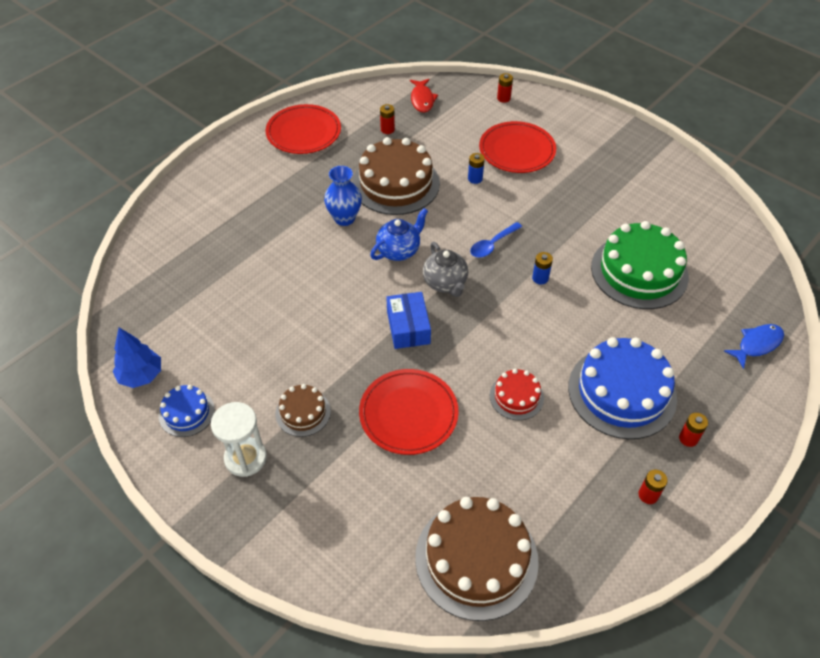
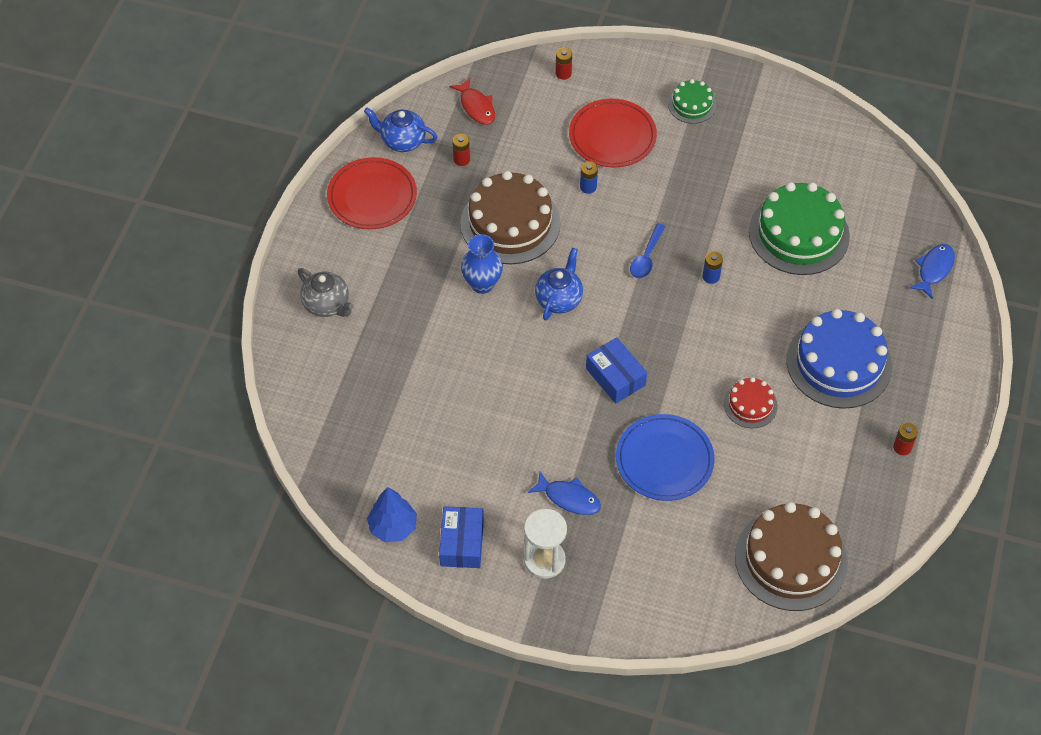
camera: 25 degrees left, 5 degrees up
blue cake [159,385,215,437] -> blue box [439,506,484,568]
brown cake [276,384,331,437] -> blue fish [528,471,601,515]
red plate [359,369,459,455] -> blue plate [616,414,715,501]
grey teapot [423,242,468,297] -> grey teapot moved to [297,268,354,317]
red battery [679,413,708,447] -> none
none -> blue teapot [364,108,437,152]
none -> green cake [668,79,716,124]

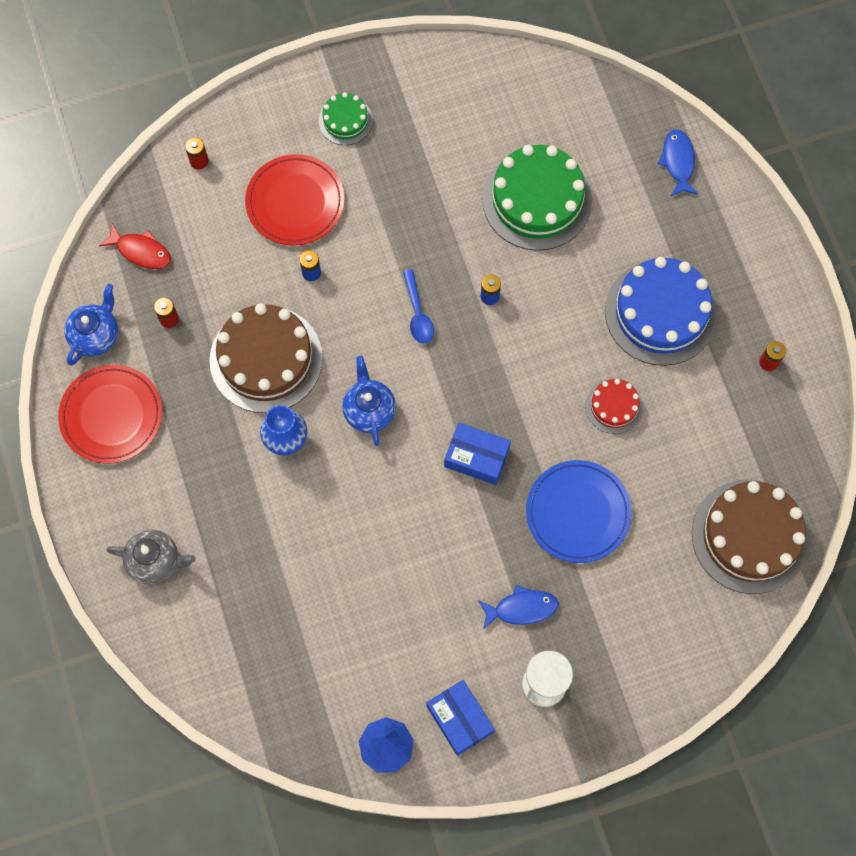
camera: 35 degrees left, 15 degrees up
blue teapot [364,108,437,152] -> blue teapot turned 135 degrees clockwise [64,284,118,365]

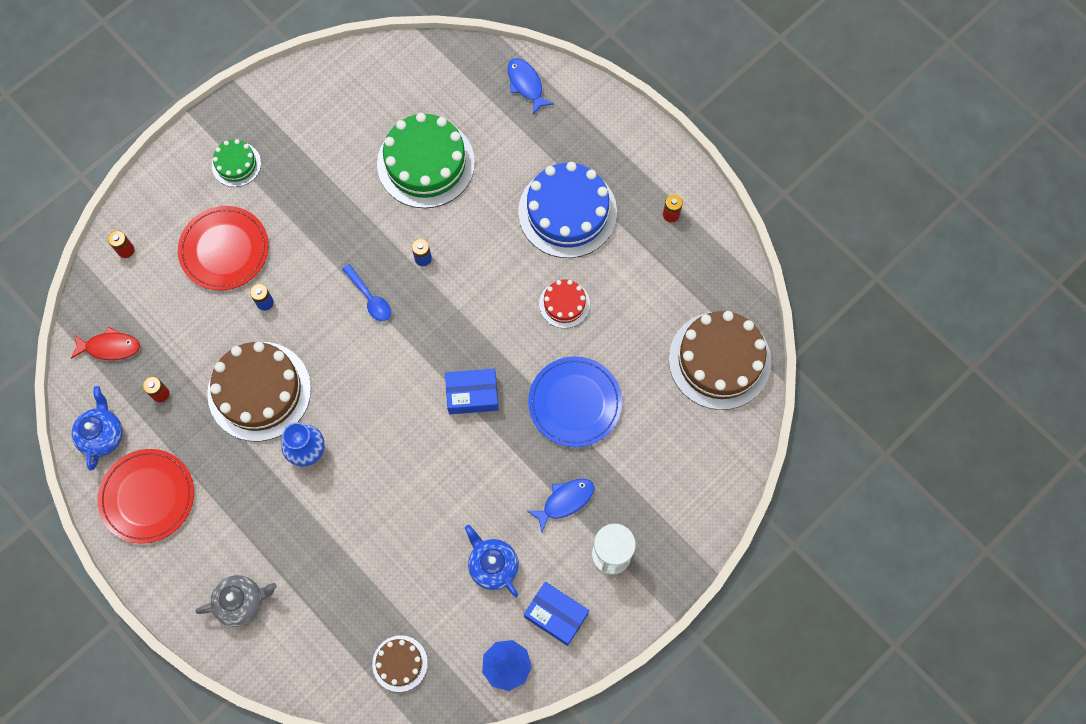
camera: 25 degrees left, 0 degrees up
blue teapot [342,356,396,446] -> blue teapot moved to [465,525,519,597]
none -> brown cake [372,635,428,692]

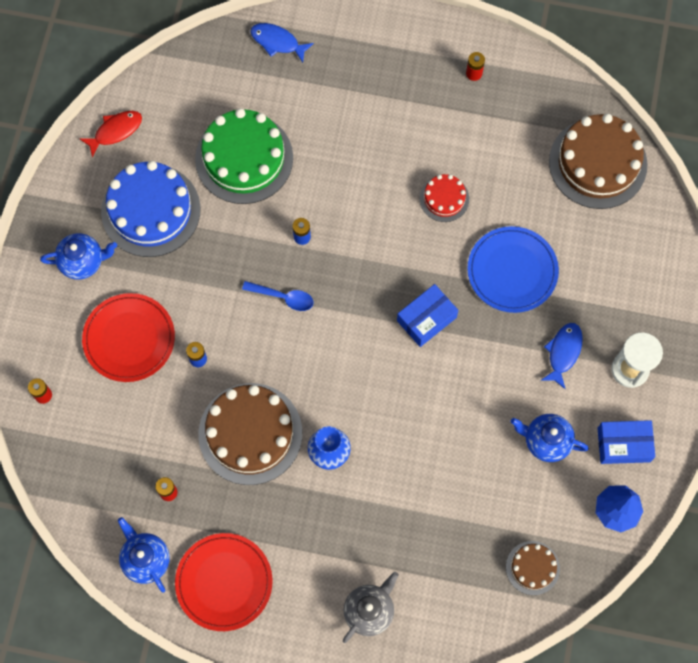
camera: 35 degrees left, 0 degrees up
red fish [71,326,140,360] -> red fish moved to [80,111,142,158]
green cake [212,139,261,187] -> blue teapot [40,233,117,280]
blue cake [518,162,617,258] -> blue cake moved to [101,161,201,257]

